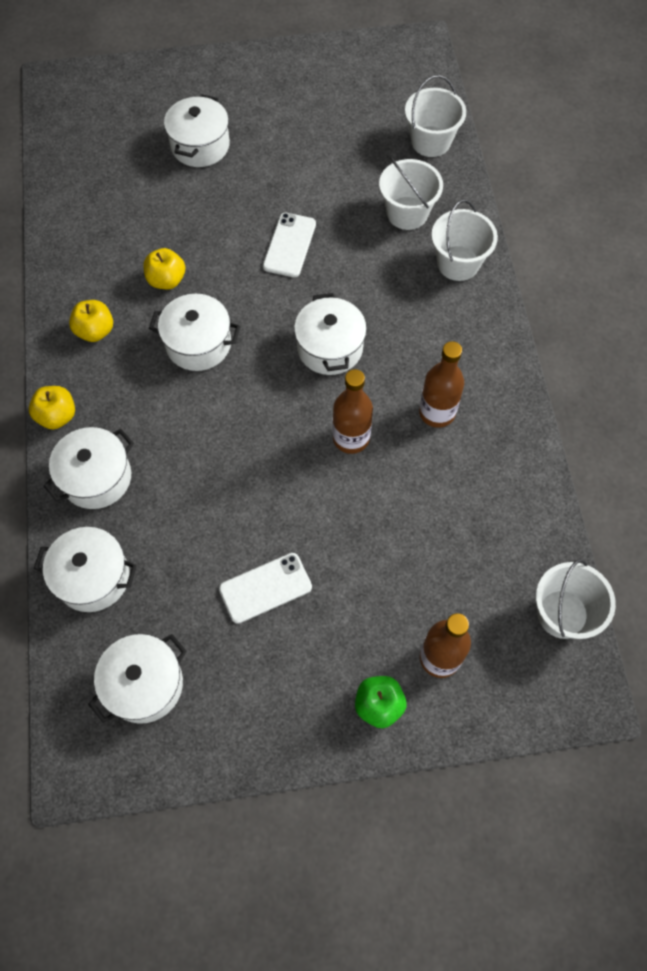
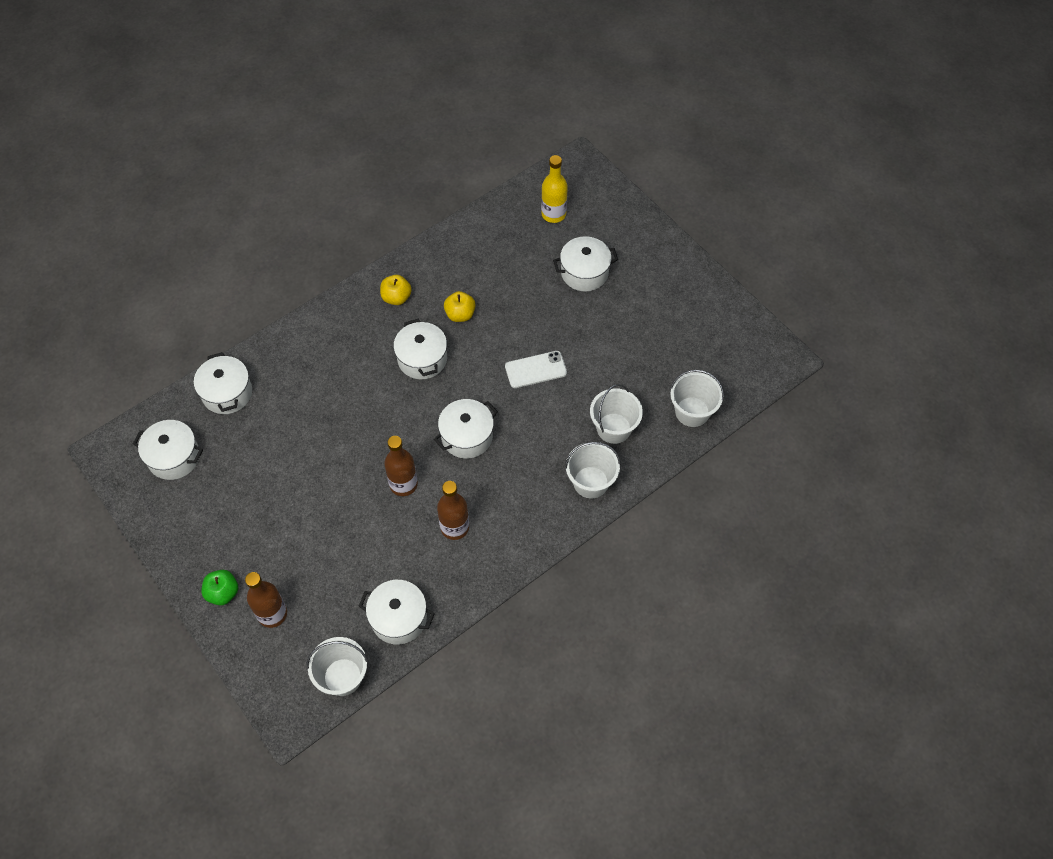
camera: 60 degrees right, 5 degrees down
yellow apple [29,386,75,429] -> none
white pot [43,427,134,509] -> white pot moved to [359,580,435,644]
white phone [219,553,312,624] -> none
none -> yellow bottle [541,155,568,223]

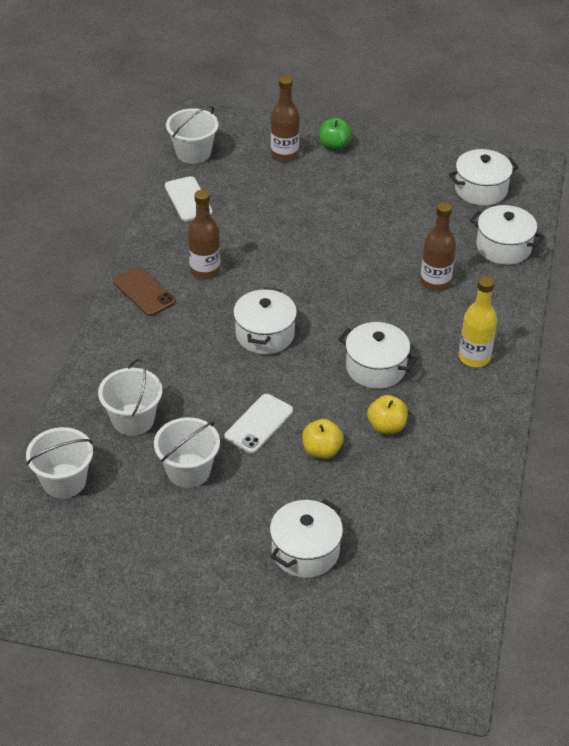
camera: 140 degrees right, 15 degrees down
white pot [359,580,435,644] -> white phone [165,176,213,221]
yellow apple [380,275,412,305] -> yellow apple moved to [302,419,344,459]
brown bottle [384,436,418,496] -> brown bottle moved to [420,202,456,291]
yellow bottle [541,155,568,223] -> yellow bottle moved to [459,276,497,367]
white bucket [565,442,621,498] -> white bucket moved to [154,417,220,488]
none -> brown phone [113,266,176,316]

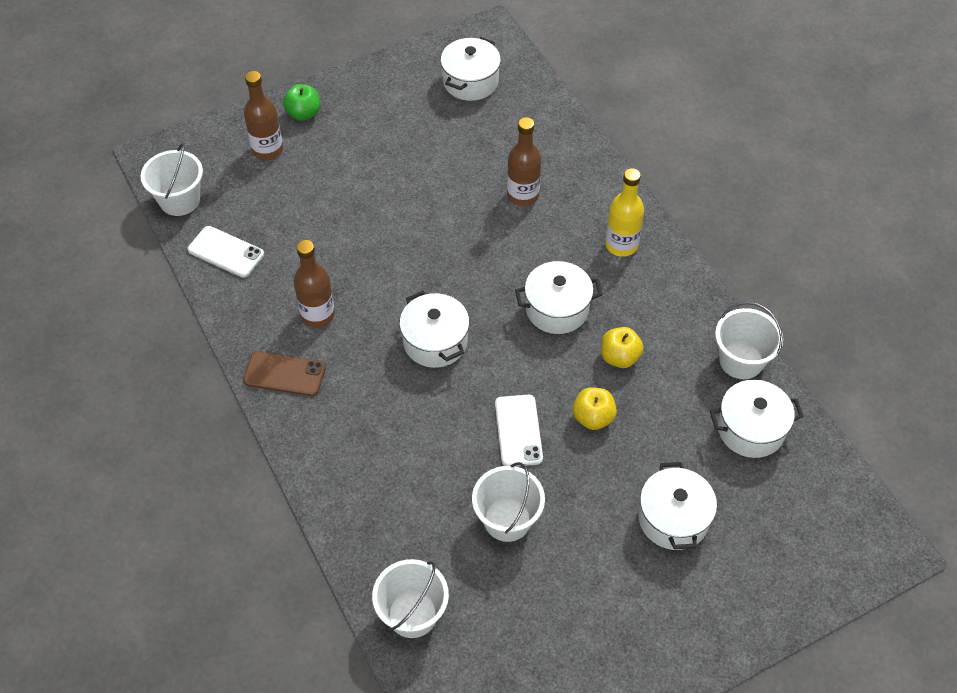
camera: 40 degrees left, 10 degrees up
white bucket [98,359,162,436] -> white bucket moved to [715,302,783,379]
white pot [470,205,544,265] -> white pot moved to [710,380,804,458]

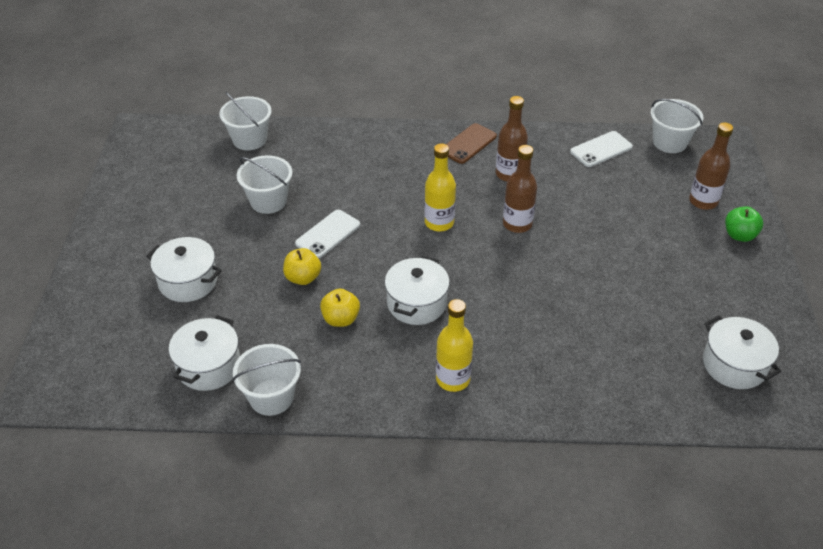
camera: 120 degrees right, 10 degrees down
white pot [399,291,470,368] -> yellow bottle [424,143,456,232]
white phone [495,395,543,467] -> white phone turned 75 degrees counterclockwise [295,210,360,258]
brown bottle [507,117,541,206] -> brown bottle moved to [503,145,537,233]

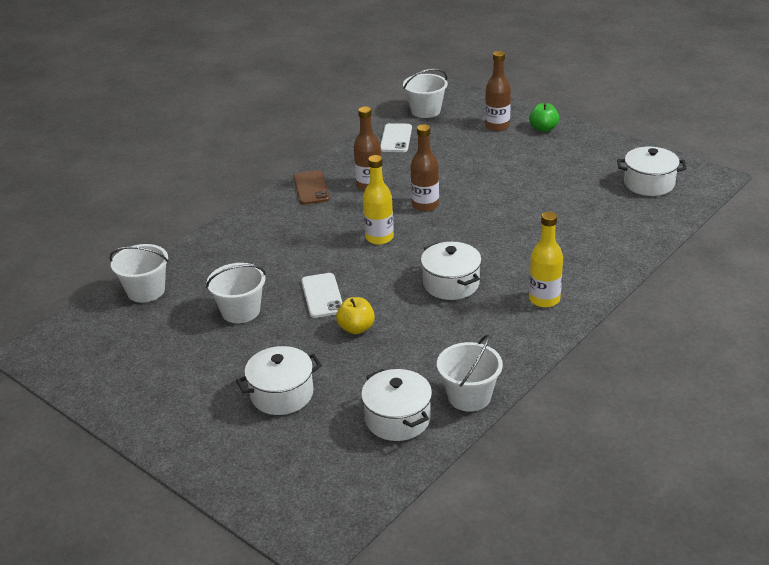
camera: 50 degrees left, 10 degrees down
yellow apple [320,289,360,327] -> none

